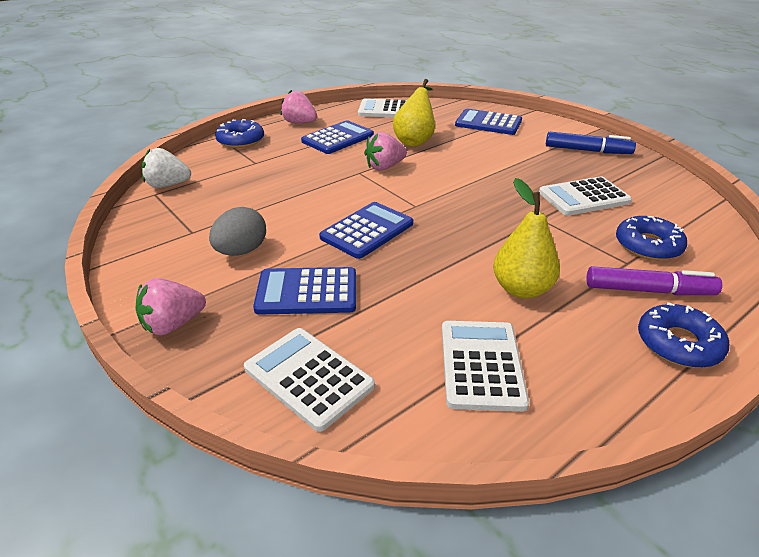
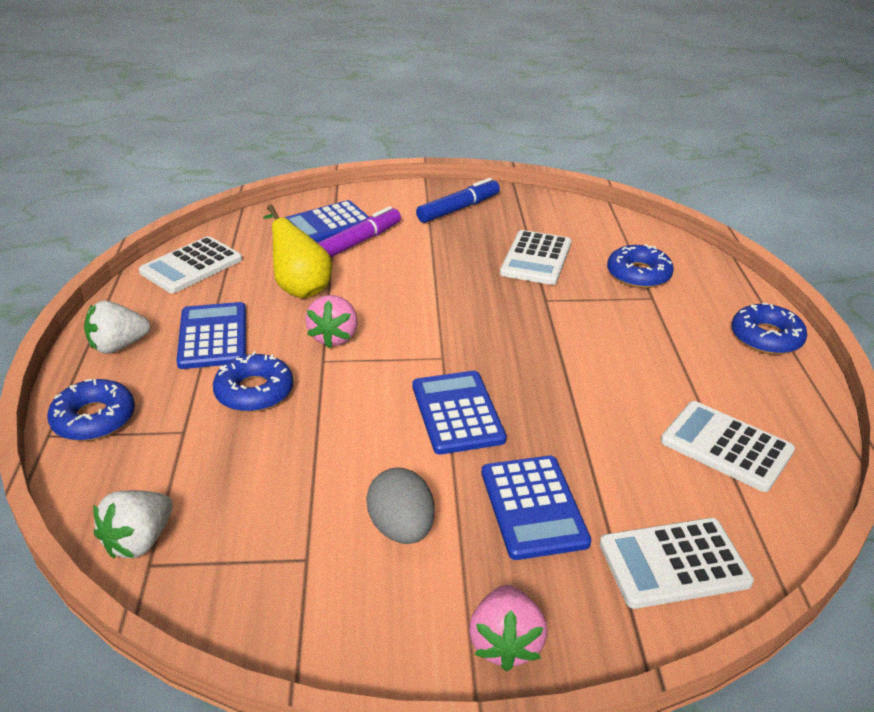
camera: 55 degrees left, 0 degrees up
blue calculator [253,267,356,315] -> blue calculator turned 45 degrees counterclockwise [481,456,591,560]
pink strawberry [280,90,317,123] -> white strawberry [84,300,150,354]
yellow pear [493,178,560,298] -> none
purple marker [586,266,722,295] -> purple marker moved to [318,206,401,257]
none -> blue donut [213,351,293,412]

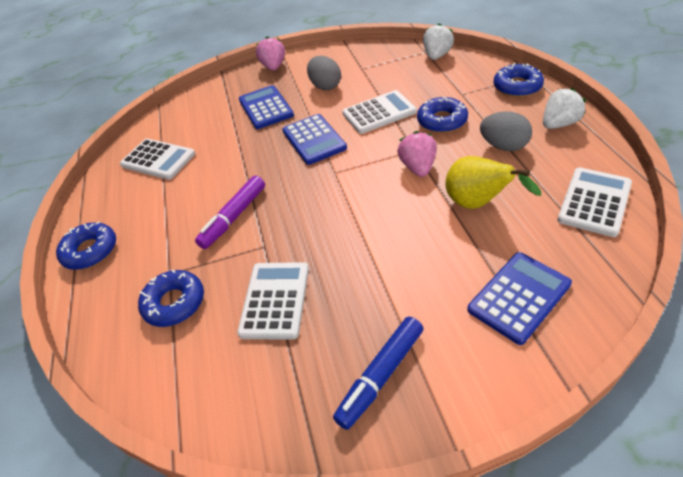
camera: 175 degrees right, 10 degrees up
blue calculator [176,302,246,369] -> grey egg [480,111,532,151]
purple marker [318,206,401,257] -> purple marker moved to [195,176,265,249]
white calculator [600,518,754,609] -> white calculator moved to [342,90,417,134]

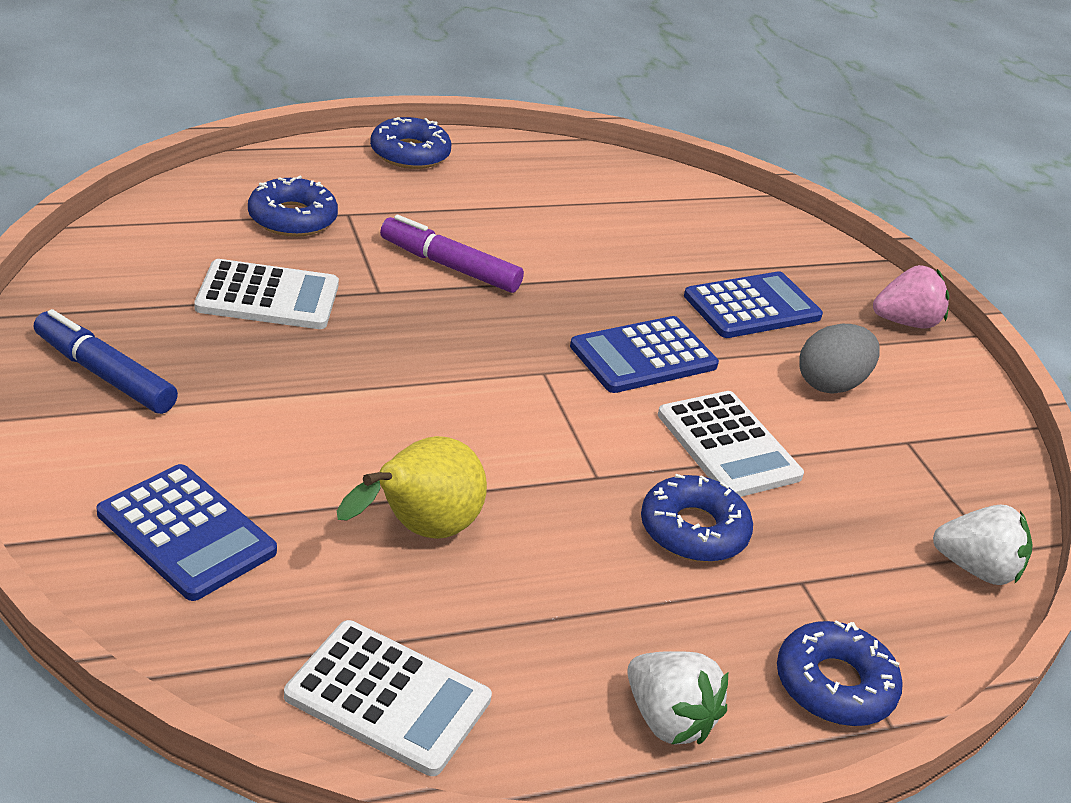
camera: 75 degrees right, 10 degrees down
white calculator [120,139,196,180] -> none
pink strawberry [397,131,437,177] -> none
grey egg [480,111,532,151] -> none

